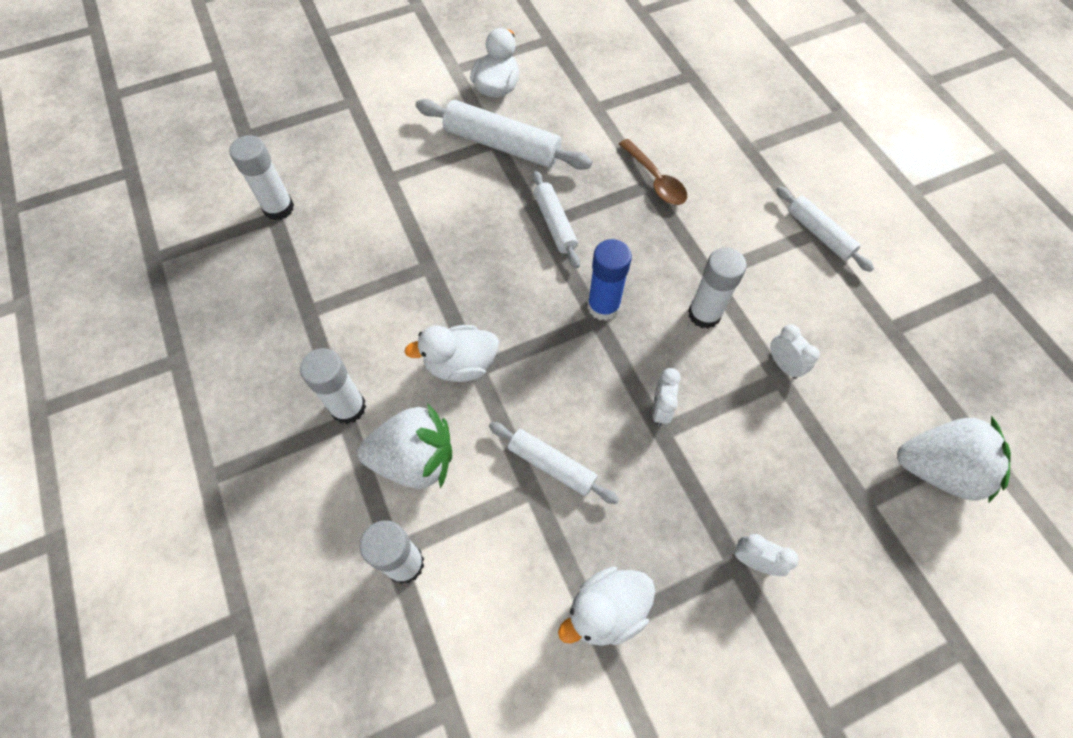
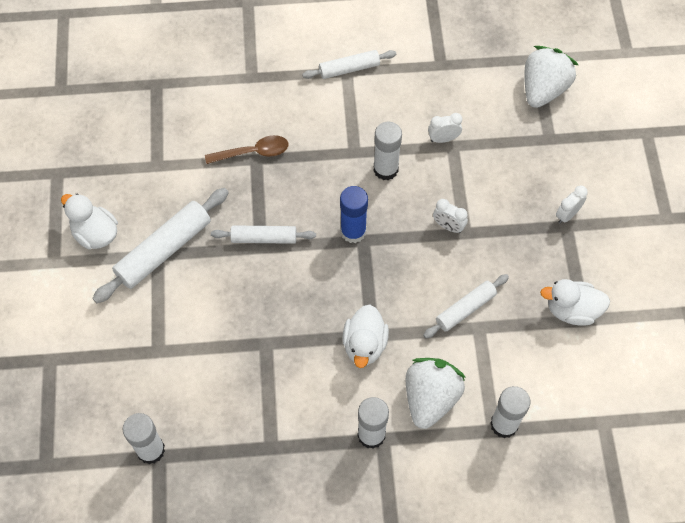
camera: 70 degrees left, 0 degrees up
white duck [558,566,655,646] -> white duck turned 105 degrees clockwise [540,279,610,326]

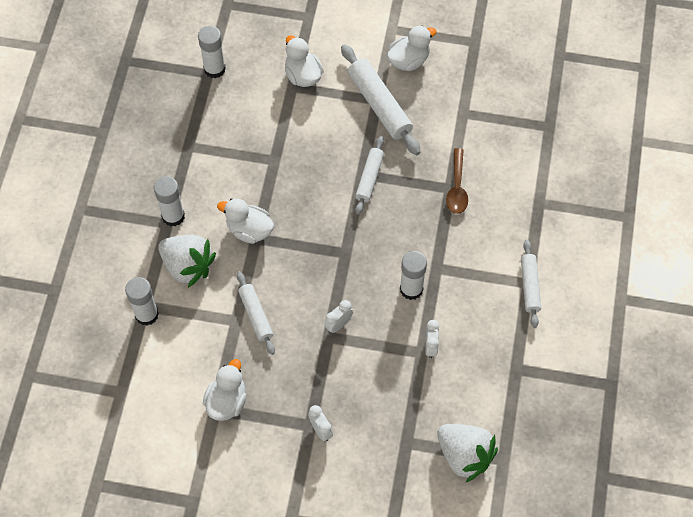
camera: 105 degrees right, 0 degrees up
blue glue stick [340,186,368,243] -> none
none -> white duck [285,35,324,87]

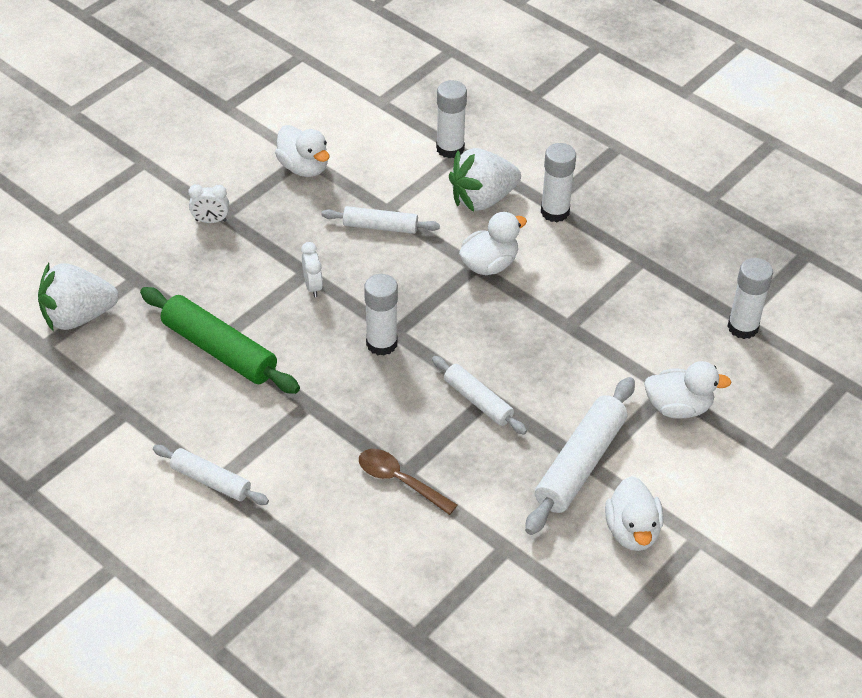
camera: 120 degrees right, 15 degrees down
white rolling pin [341,44,421,155] -> white rolling pin turned 60 degrees counterclockwise [525,377,635,535]
white glue stick [400,251,427,300] -> white glue stick moved to [364,274,398,356]
white clock [425,320,439,358] -> green rolling pin [140,287,300,394]

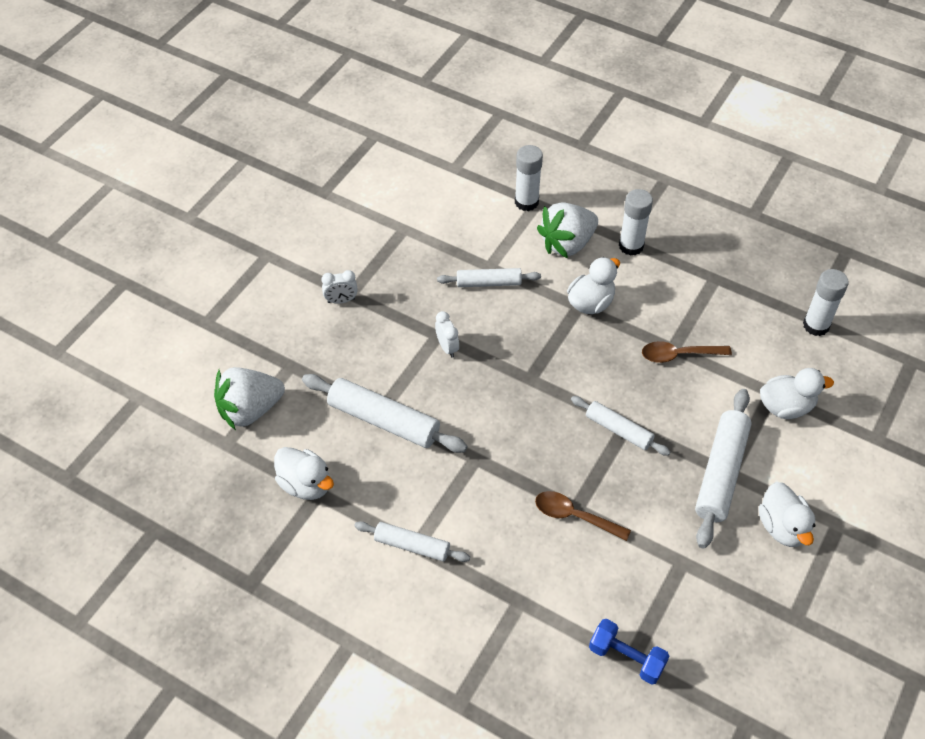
camera: 10 degrees left, 5 degrees up
green rolling pin [140,287,300,394] -> white rolling pin [302,374,468,453]
white duck [275,125,329,177] -> white duck moved to [274,447,334,500]
white glue stick [364,274,398,356] -> none
none -> blue dumbbell [589,619,669,685]
none -> brown spoon [642,341,732,363]

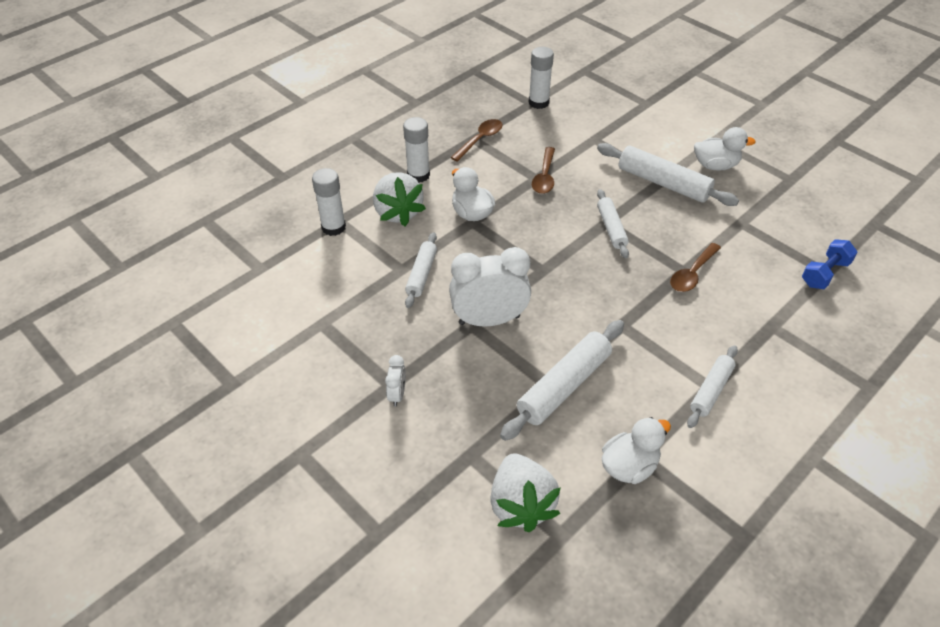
camera: 75 degrees left, 5 degrees down
white clock [435,311,459,358] -> white clock [449,247,531,327], size x2.18
white rolling pin [571,396,671,456] -> white rolling pin turned 60 degrees counterclockwise [597,189,629,258]
white duck [760,368,834,419] -> none
none -> brown spoon [451,119,502,162]

